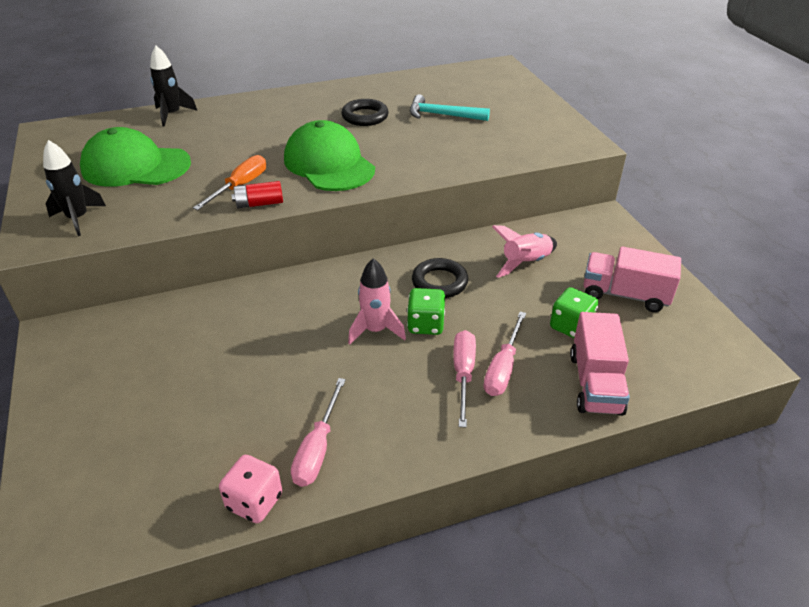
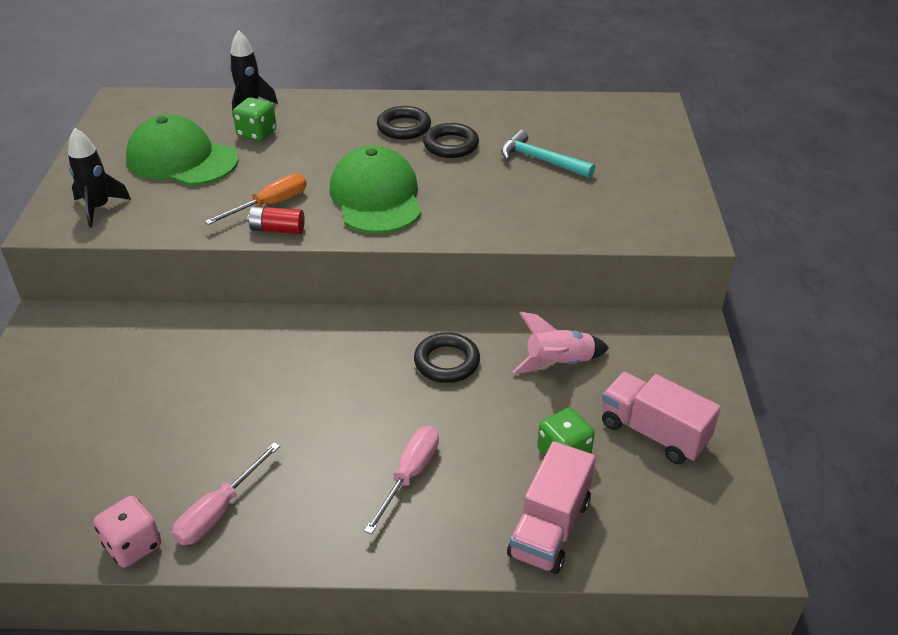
camera: 20 degrees right, 0 degrees up
pink rocket [348,258,406,345] -> none
green dice [407,288,445,335] -> green dice moved to [233,97,276,141]
pink screwdriver [484,312,526,396] -> none
none -> black ring [377,106,431,140]

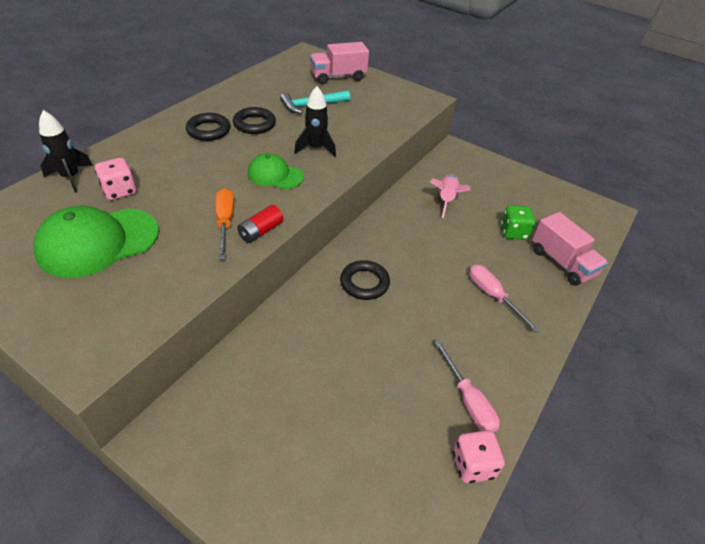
camera: 60 degrees left, 5 degrees up
black rocket [68,128,131,227] -> black rocket moved to [294,86,336,157]
green dice [233,97,276,141] -> pink dice [95,158,137,200]
green cap [330,146,421,234] -> green cap [248,153,304,190], size x0.59
black ring [414,333,480,383] -> black ring moved to [340,260,390,300]
pink truck [602,372,721,464] -> pink truck moved to [310,42,369,84]

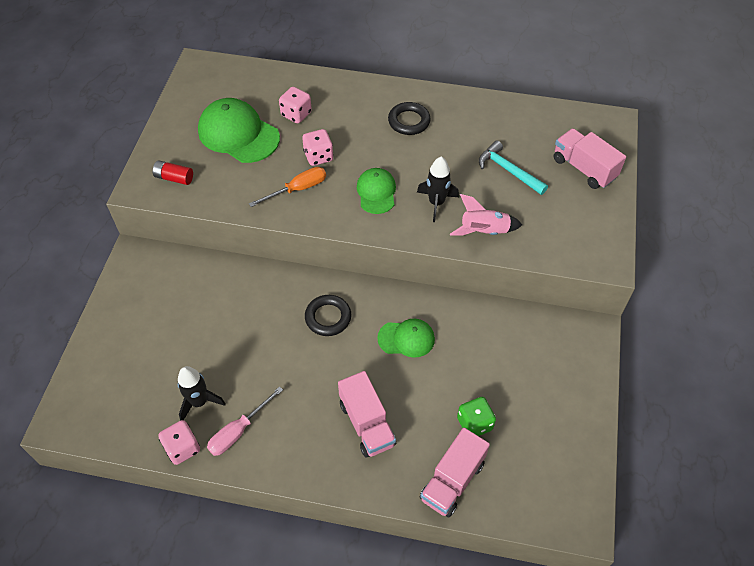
camera: 70 degrees right, 10 degrees up
black rocket [39,110,93,193] -> black rocket moved to [178,366,226,421]
black ring [233,107,276,134] -> none
red battery [237,205,283,243] -> red battery moved to [153,160,193,185]
pink rocket [430,175,471,218] -> pink rocket moved to [450,194,522,236]
pink screwdriver [469,264,540,333] -> pink truck [338,371,396,458]
none -> pink dice [302,129,334,166]
none -> green cap [377,319,435,358]

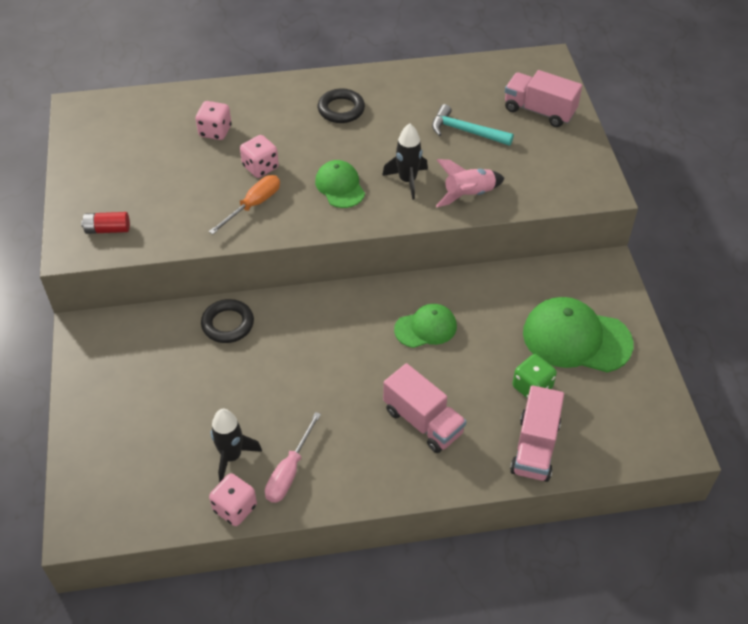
camera: 20 degrees left, 5 degrees down
green cap [198,98,280,163] -> green cap moved to [523,297,633,373]
black ring [305,295,351,336] -> black ring moved to [201,299,254,343]

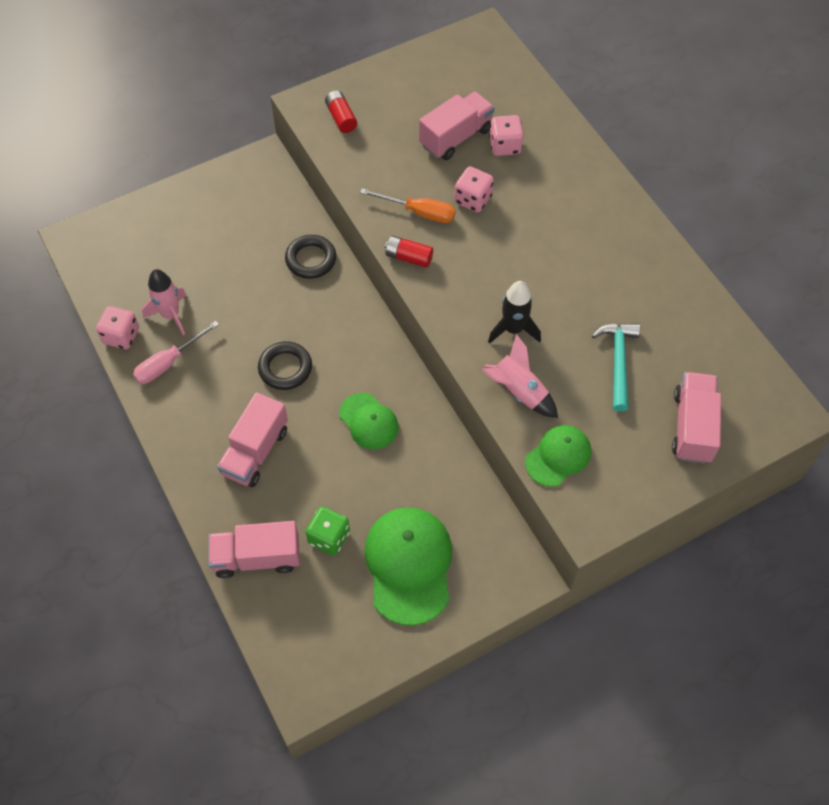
camera: 70 degrees right, 10 degrees up
black rocket [211,409,262,483] -> pink rocket [142,269,186,335]
pink screwdriver [265,412,321,503] -> pink screwdriver turned 45 degrees counterclockwise [133,321,219,384]
green cap [315,160,365,208] -> green cap moved to [525,425,591,487]
black ring [318,88,365,123] -> black ring moved to [258,342,312,390]
none -> red battery [385,235,433,268]
none -> pink truck [419,92,495,160]

